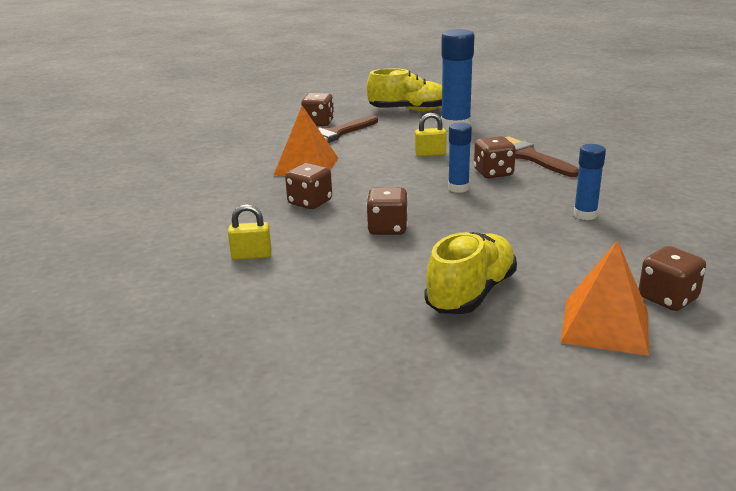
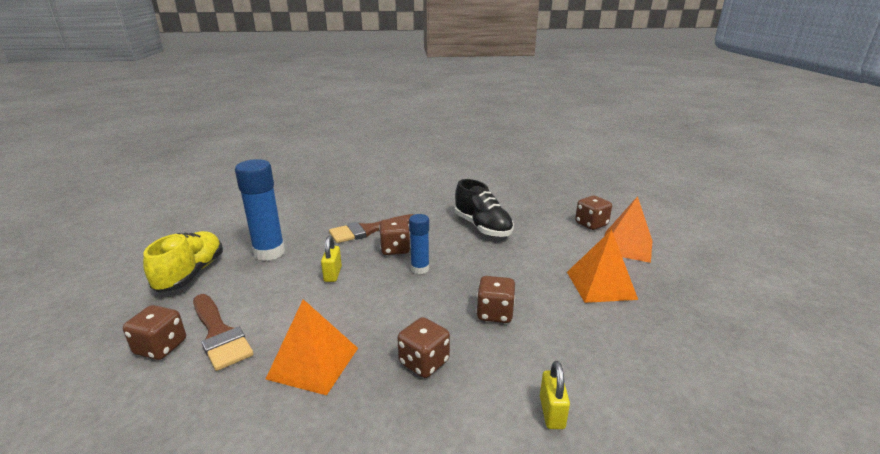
camera: 85 degrees left, 0 degrees up
yellow shoe [425,232,517,314] -> orange pyramid [567,230,638,303]
blue glue stick [574,144,606,220] -> black shoe [455,179,514,237]

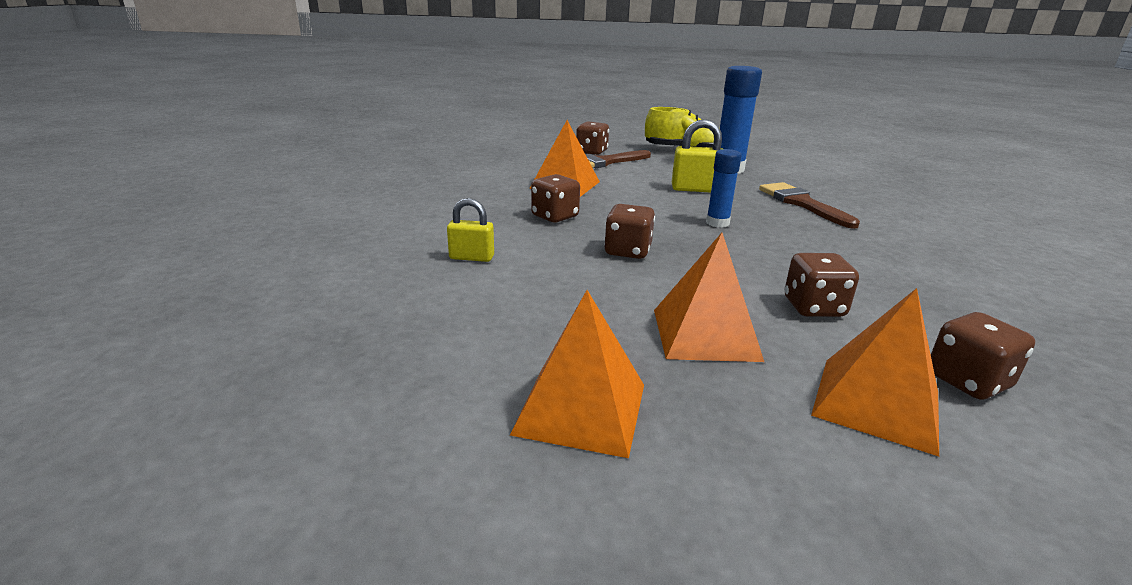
camera: 95 degrees right, 0 degrees up
yellow padlock [321,236,342,282] -> yellow padlock [672,119,722,193], size x1.52
brown dice [379,218,411,255] -> brown dice moved to [784,253,859,317]
black shoe [455,179,514,237] -> none
none -> orange pyramid [510,290,644,458]

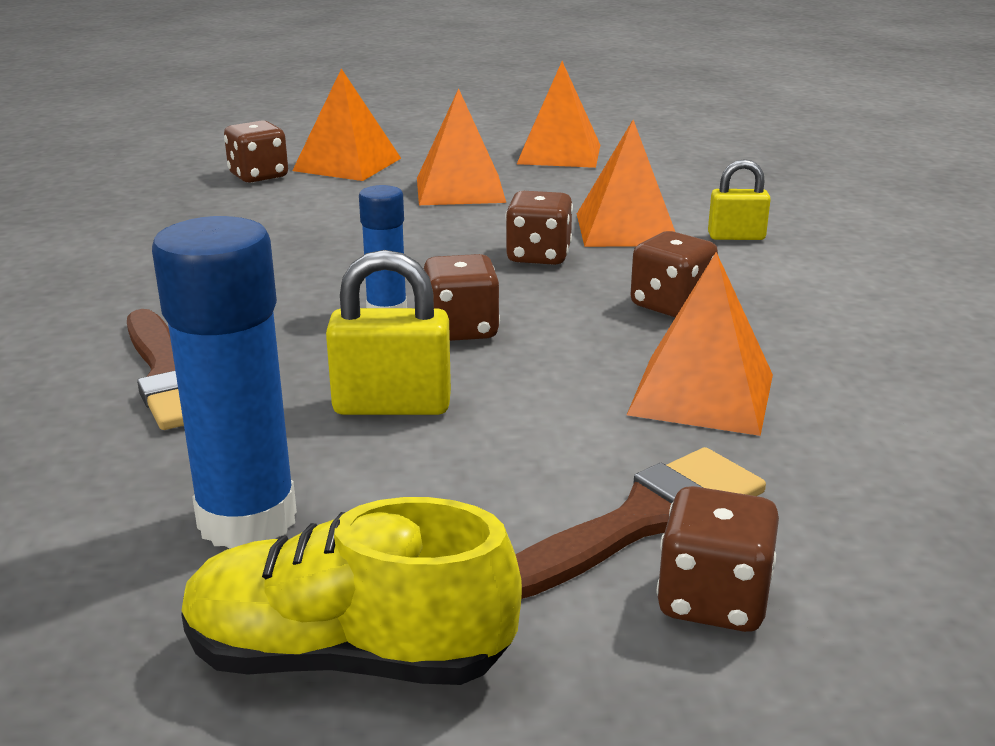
camera: 175 degrees right, 0 degrees up
brown dice [784,253,859,317] -> brown dice moved to [424,254,500,341]
none -> orange pyramid [577,120,675,247]

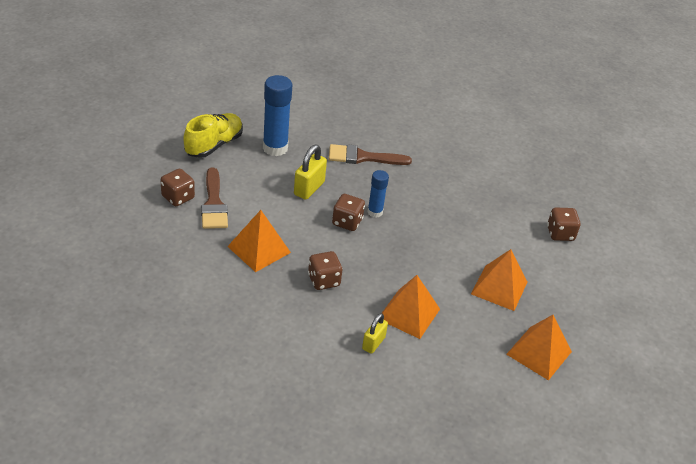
camera: 115 degrees right, 15 degrees up
orange pyramid [292,69,401,181] -> none
brown dice [505,191,573,265] -> none

